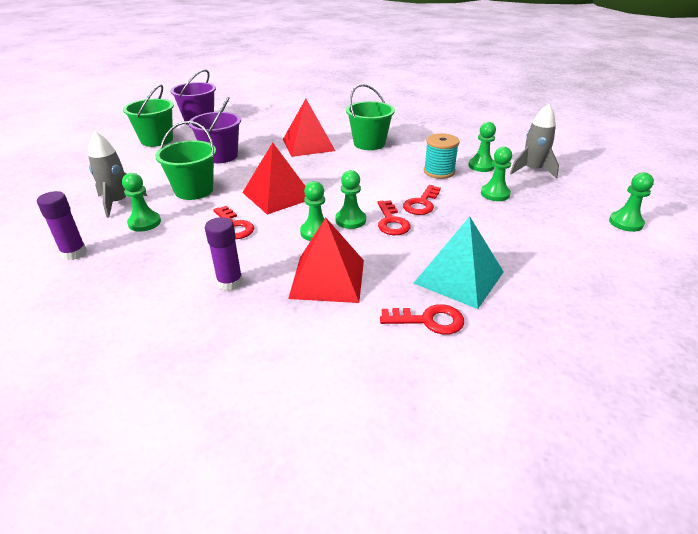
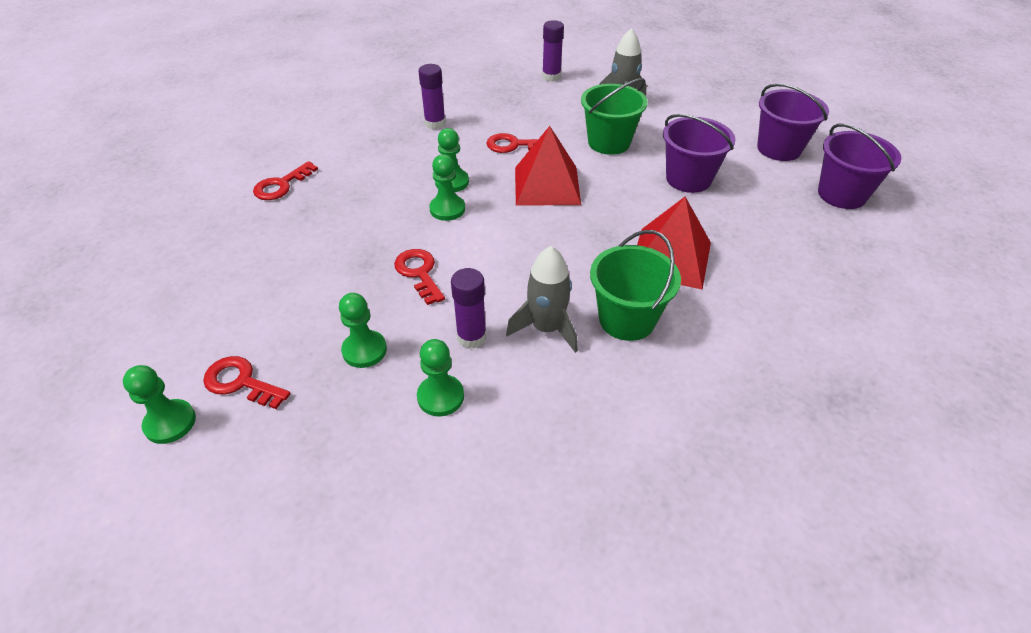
camera: 125 degrees right, 10 degrees up
green pawn [122,173,161,232] -> none
green bucket [123,84,174,147] -> purple bucket [757,83,829,161]
red pyramid [288,217,364,303] -> none
red key [378,200,411,235] -> red key moved to [203,356,291,409]
turquoise pyramid [414,216,503,309] -> none
turquoise spool [424,133,459,179] -> purple glue stick [451,268,486,349]
grey rocket [510,104,559,179] -> grey rocket moved to [506,246,578,353]

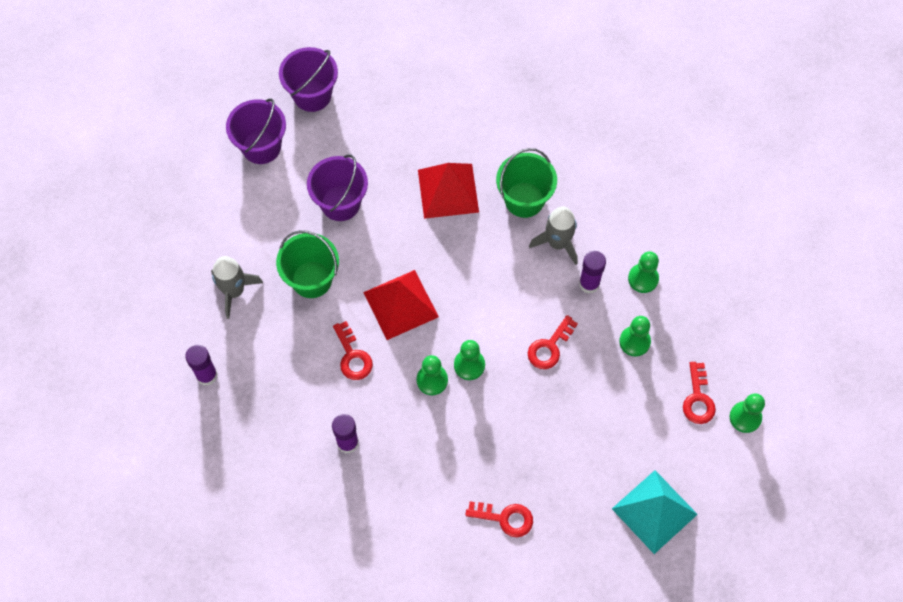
camera: 115 degrees left, 20 degrees up
none -> turquoise pyramid [612,470,698,554]

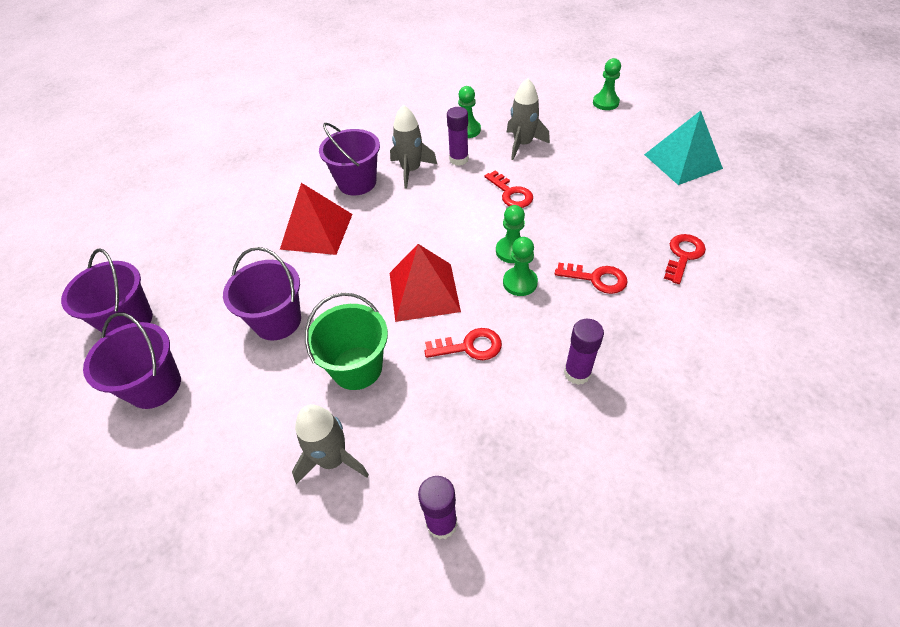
camera: 70 degrees left, 15 degrees down
green bucket [496,148,557,218] -> purple bucket [319,123,380,196]
green pawn [619,316,651,356] -> grey rocket [507,78,550,160]
red key [683,362,716,424] -> red key moved to [555,263,628,294]

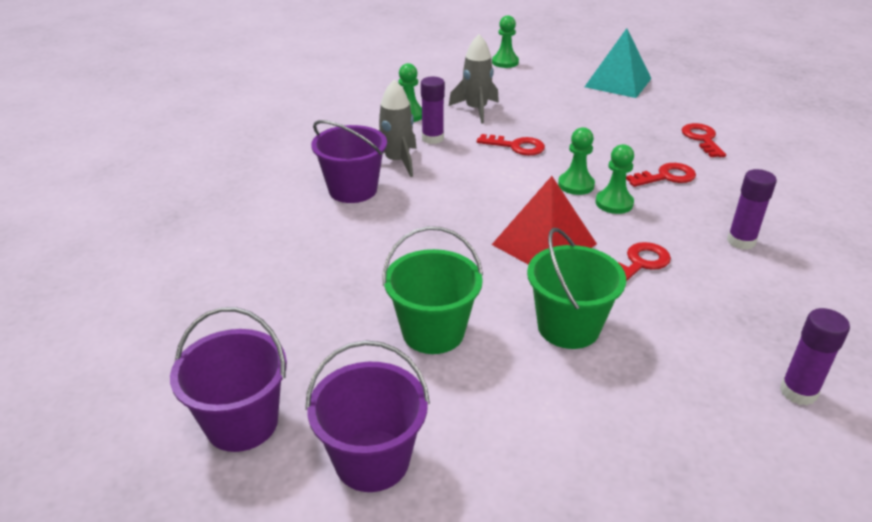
camera: 40 degrees left, 15 degrees down
purple bucket [223,247,301,340] -> green bucket [382,226,483,354]
red pyramid [280,183,352,255] -> none
grey rocket [292,405,369,484] -> none

